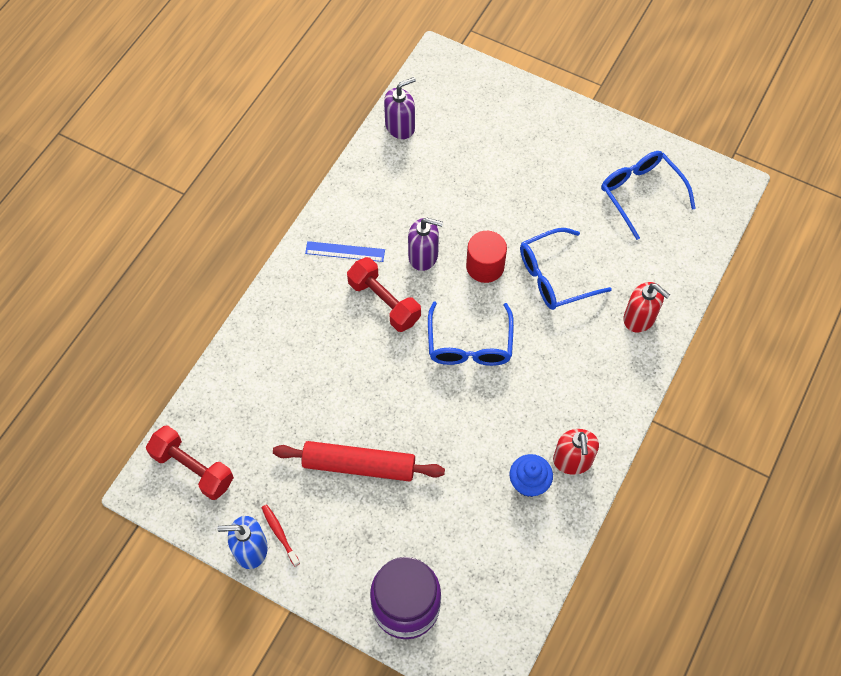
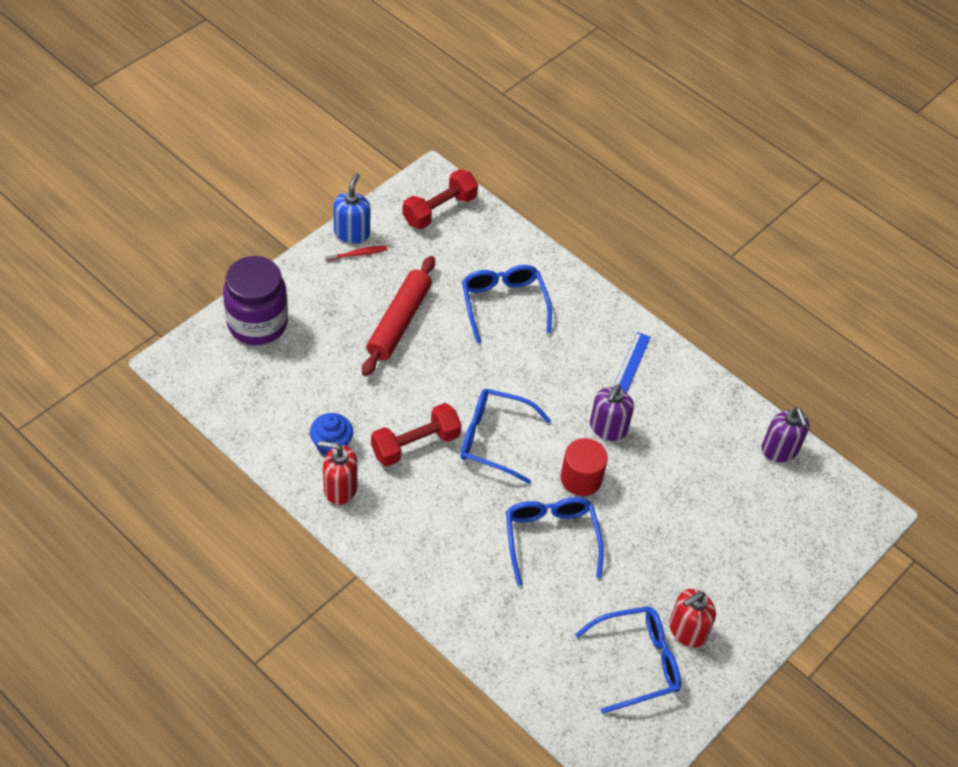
camera: 100 degrees right, 10 degrees down
red dumbbell [347,257,421,332] -> red dumbbell moved to [371,403,461,467]
red soap dispenser [623,282,670,333] -> red soap dispenser moved to [669,589,716,648]
none -> blue glasses [462,265,552,343]

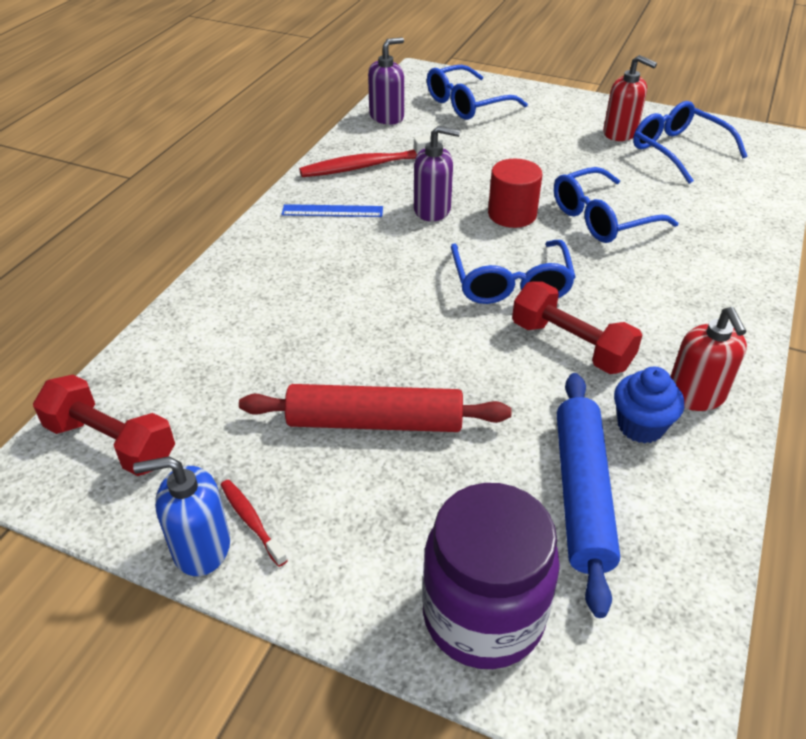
camera: 105 degrees left, 10 degrees down
blue glasses [462,265,552,343] -> blue glasses moved to [427,65,528,120]
none -> red toothbrush [299,134,443,177]
none -> blue rolling pin [557,373,620,618]

